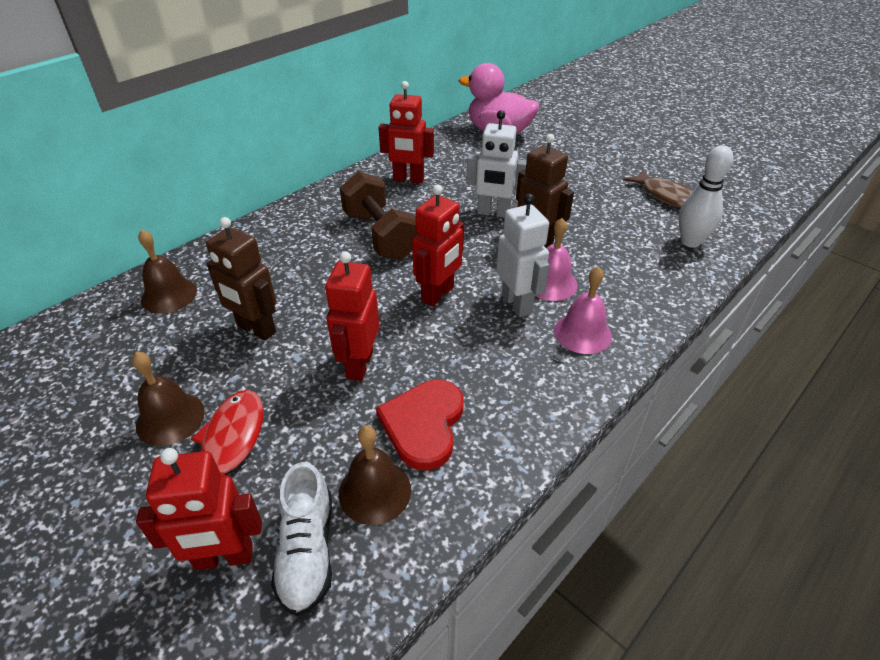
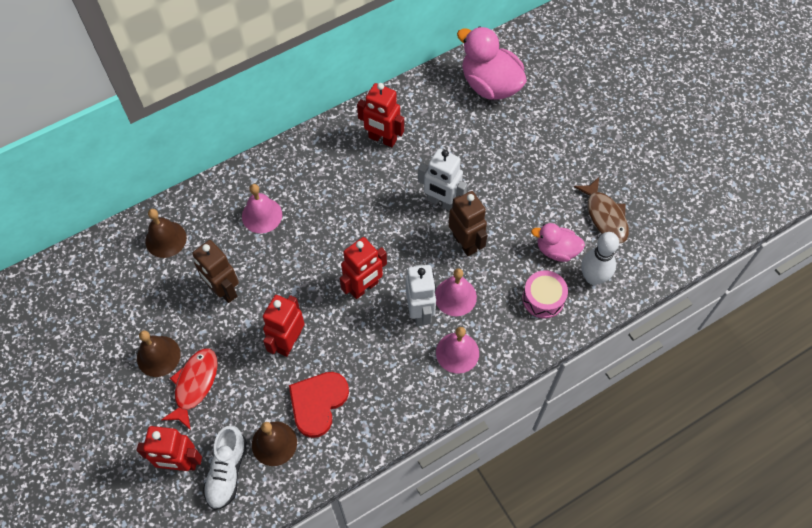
camera: 15 degrees right, 20 degrees up
brown dumbbell [340,171,418,260] -> none
none -> pink bell [242,184,282,233]
none -> pink drum [522,270,568,319]
none -> pink duck [531,223,585,262]

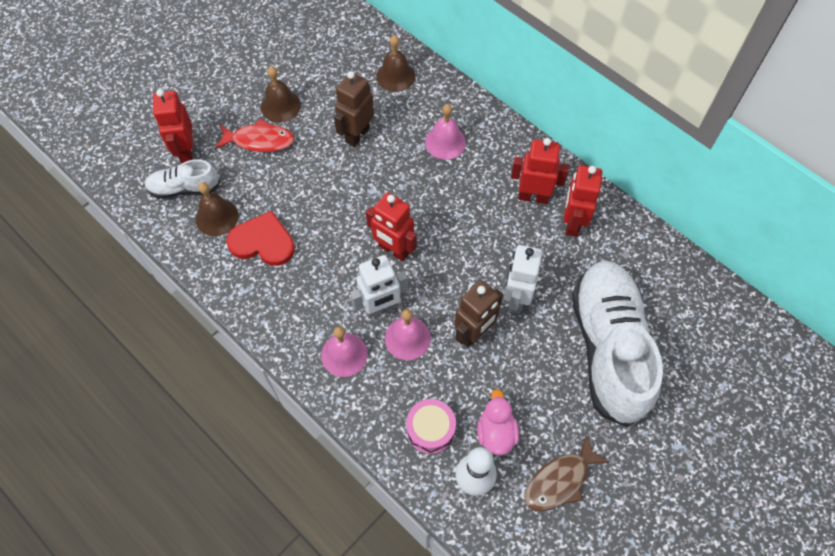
camera: 75 degrees right, 0 degrees up
red robot [263,295,305,357] -> red robot moved to [511,138,569,204]
pink duck [457,26,527,100] -> none
none -> white shoe [572,260,663,427]

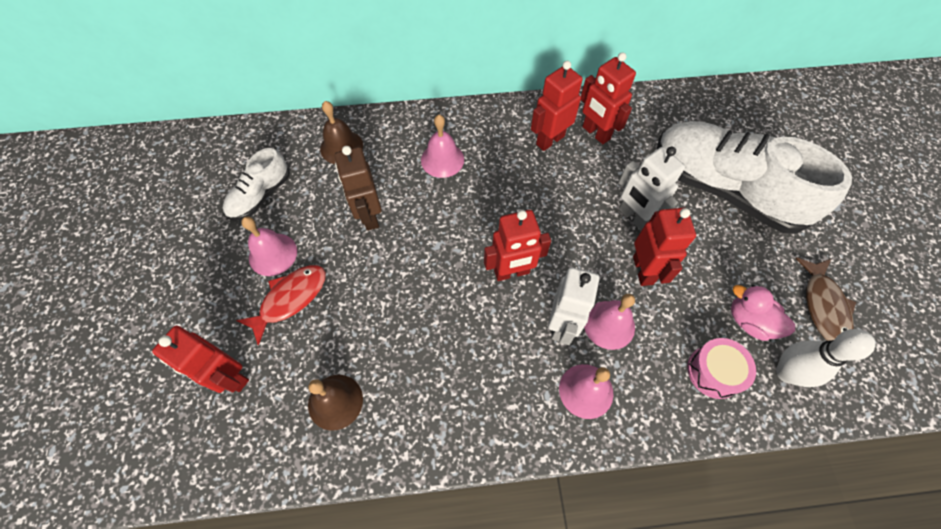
camera: 50 degrees left, 0 degrees up
white shoe [144,160,220,199] -> white shoe moved to [223,148,290,220]
red heart [226,211,295,266] -> none
brown bell [261,66,301,123] -> pink bell [241,216,297,276]
brown robot [454,280,503,347] -> red robot [633,208,696,286]

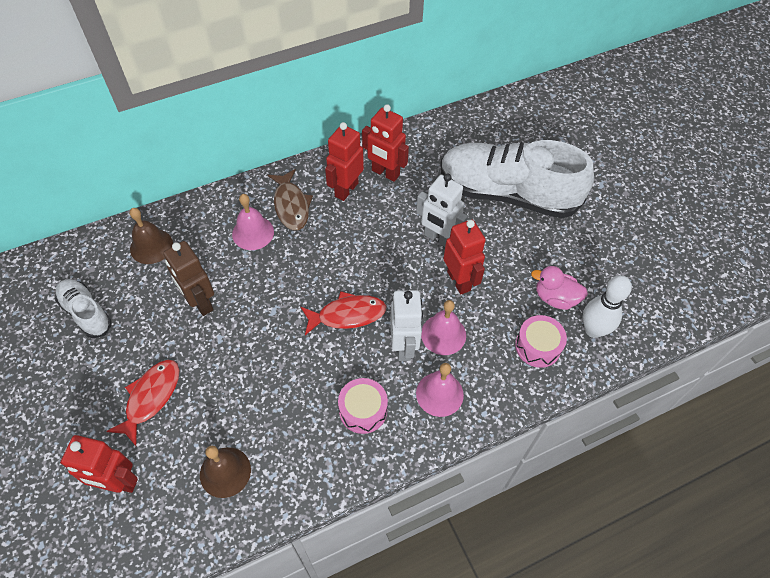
camera: 20 degrees left, 5 degrees down
white shoe [223,148,290,220] -> white shoe turned 120 degrees clockwise [55,279,112,338]
pink bell [241,216,297,276] -> none
red robot [484,210,551,281] -> red fish [301,291,386,335]
brown fish [795,258,856,341] -> brown fish moved to [268,169,313,230]
none -> pink drum [338,378,388,434]

